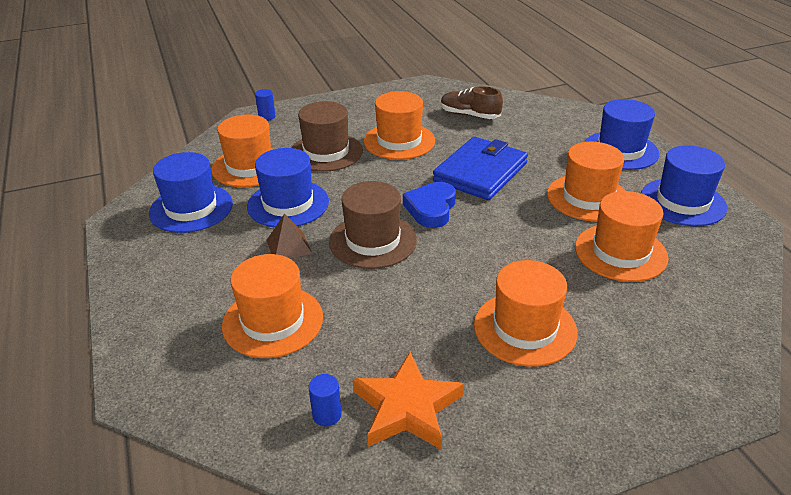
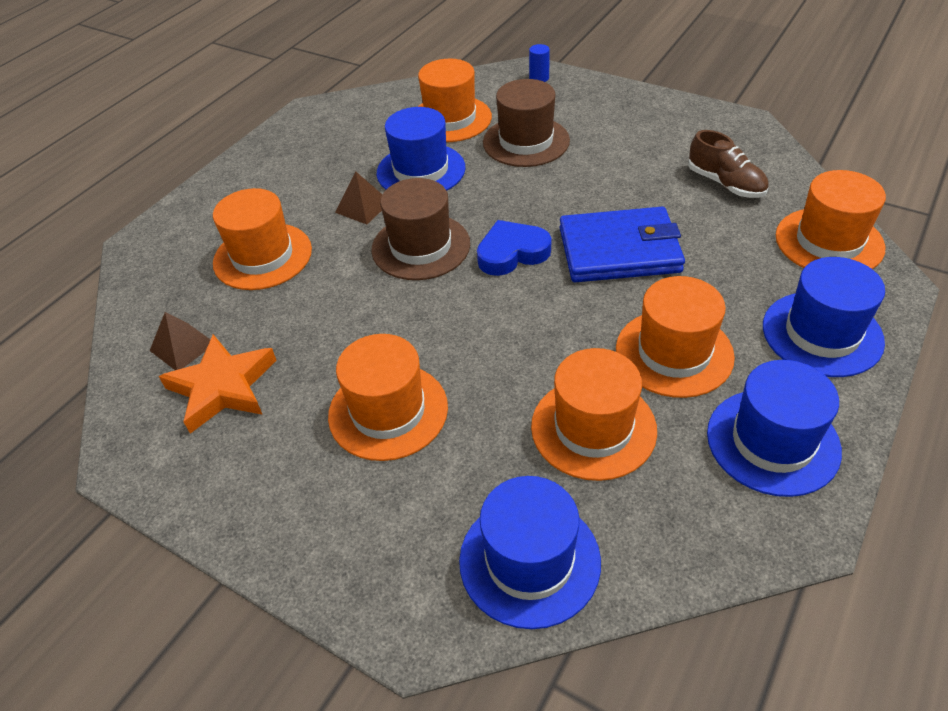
camera: 55 degrees right, 10 degrees up
blue hat [149,152,233,233] -> blue hat moved to [459,476,601,629]
blue cylinder [309,374,342,426] -> brown pyramid [150,312,211,370]
orange hat [364,91,435,160] -> orange hat moved to [776,170,886,269]
brown shoe [441,86,503,119] -> brown shoe turned 150 degrees clockwise [688,130,769,198]

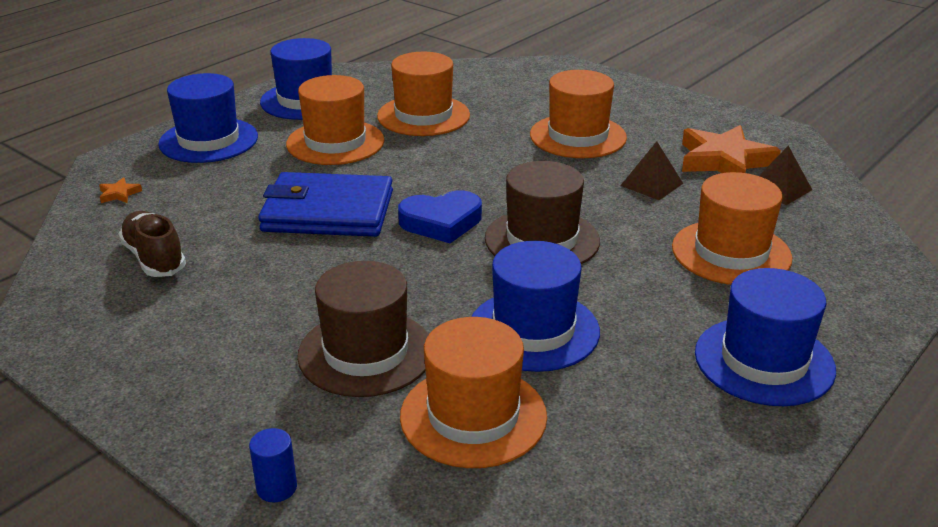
camera: 175 degrees left, 15 degrees down
brown pyramid [335,172,382,224] -> brown pyramid moved to [620,141,683,200]
blue hat [459,476,601,629] -> blue hat moved to [695,268,836,406]
orange hat [776,170,886,269] -> orange star [99,177,142,203]

